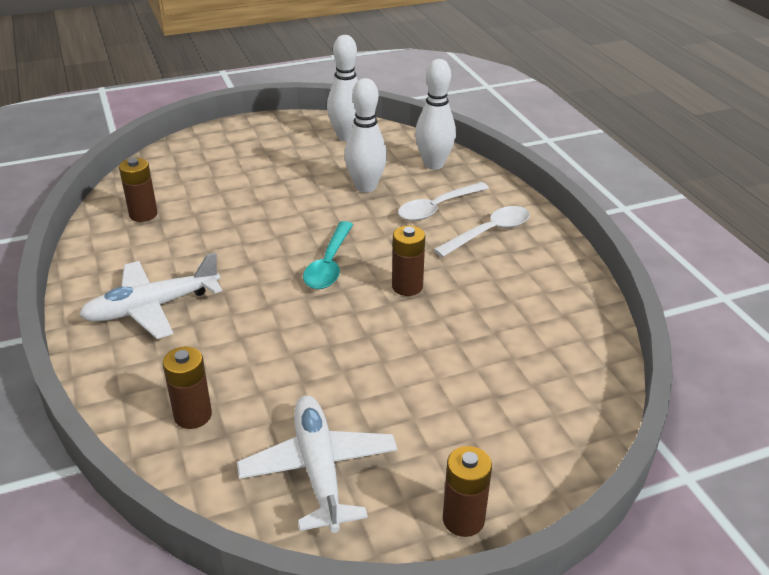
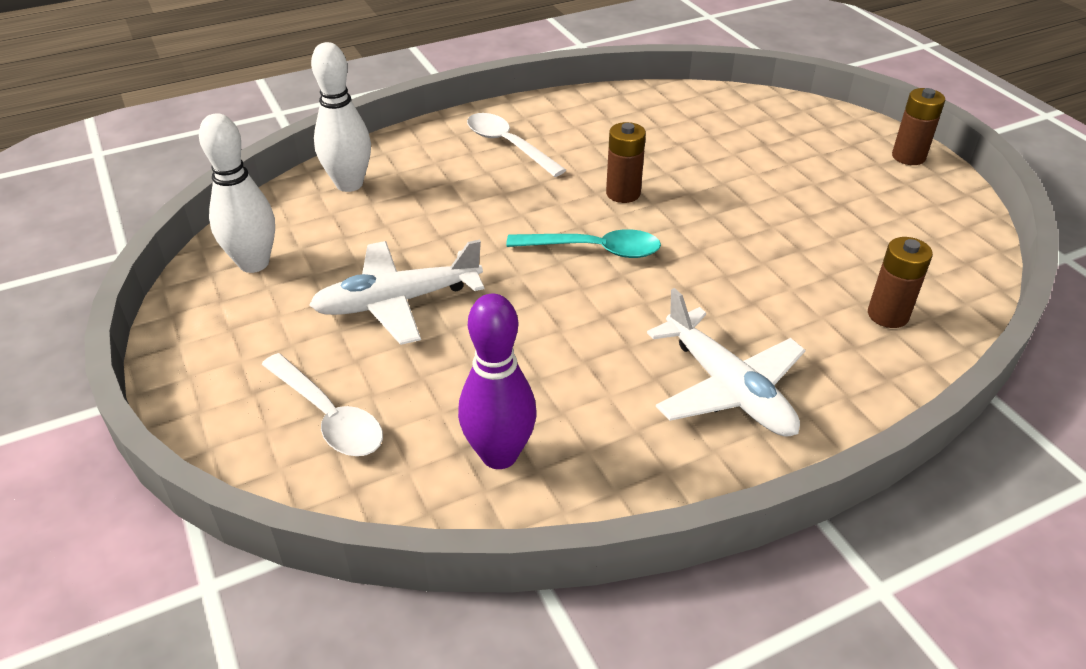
camera: 95 degrees left, 5 degrees up
brown battery [119,158,158,222] -> purple bowling pin [458,294,537,469]
white plane [237,395,397,533] -> white plane moved to [309,240,484,345]
white bowling pin [344,78,387,193] -> none
white spoon [398,182,489,221] -> white spoon moved to [261,353,383,456]

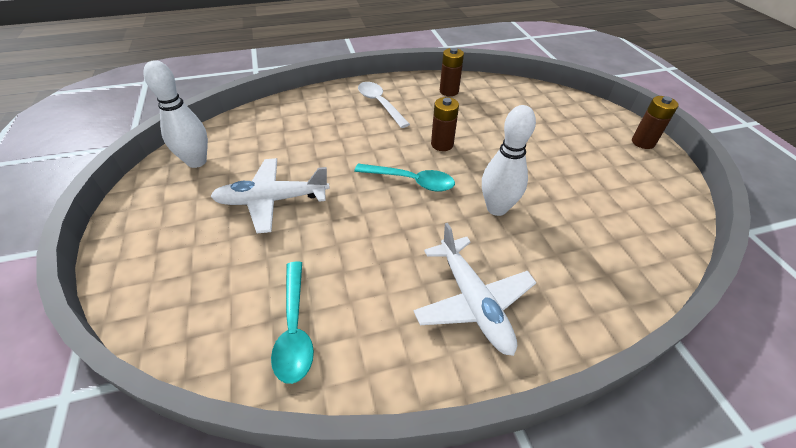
camera: 10 degrees right, 5 degrees up
white spoon [261,353,383,456] -> none
white bowling pin [311,42,371,192] -> white bowling pin moved to [482,105,536,216]
purple bowling pin [458,294,537,469] -> turquoise spoon [271,261,314,384]
brown battery [868,237,933,328] -> brown battery moved to [440,48,464,96]

